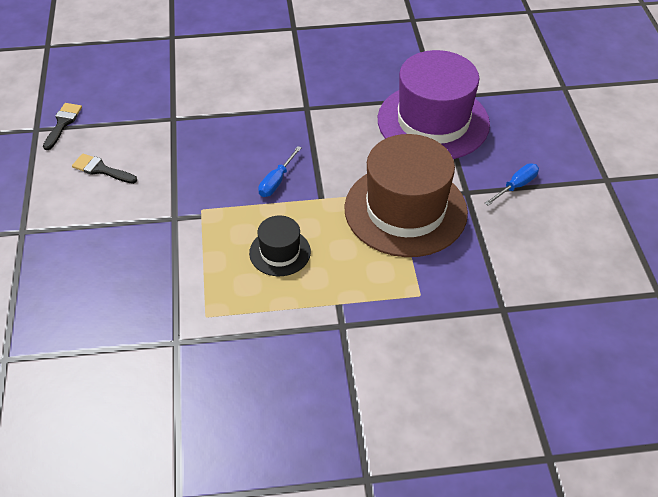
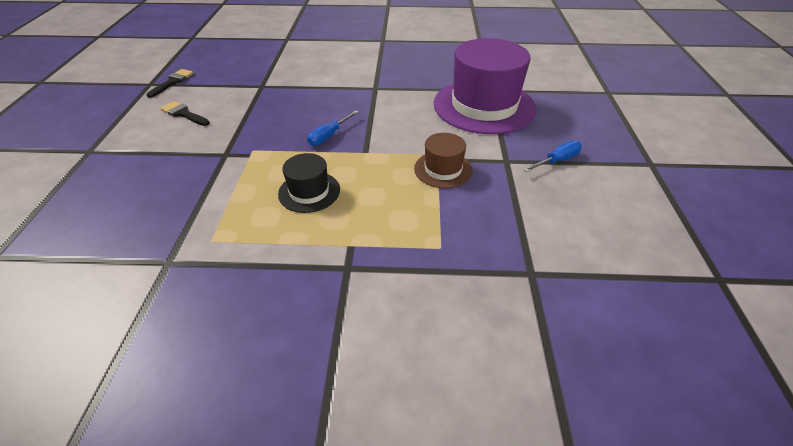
camera: 10 degrees right, 5 degrees down
brown hat [344,134,468,257] -> brown hat [414,133,473,188], size x0.48

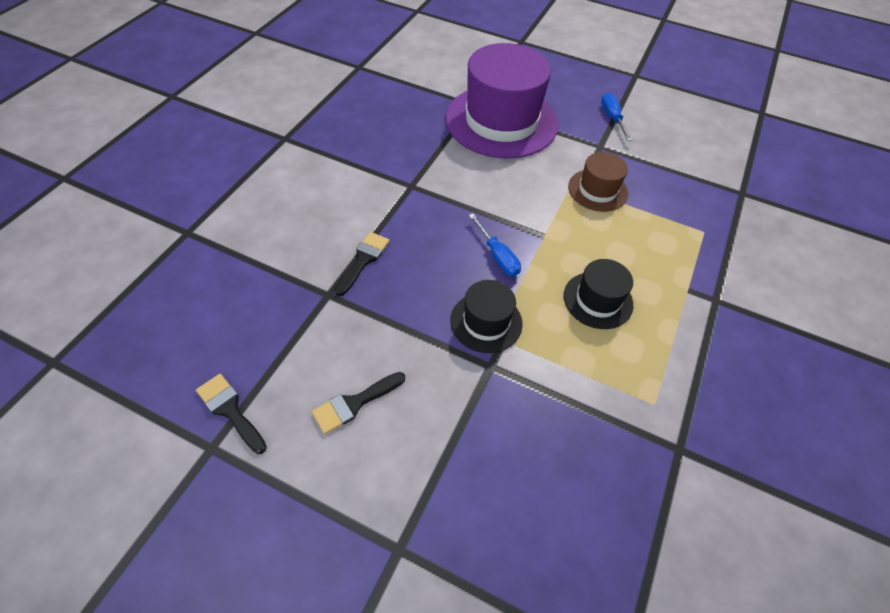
camera: 70 degrees left, 10 degrees up
none -> black brush [335,232,390,296]
none -> black hat [451,280,523,353]

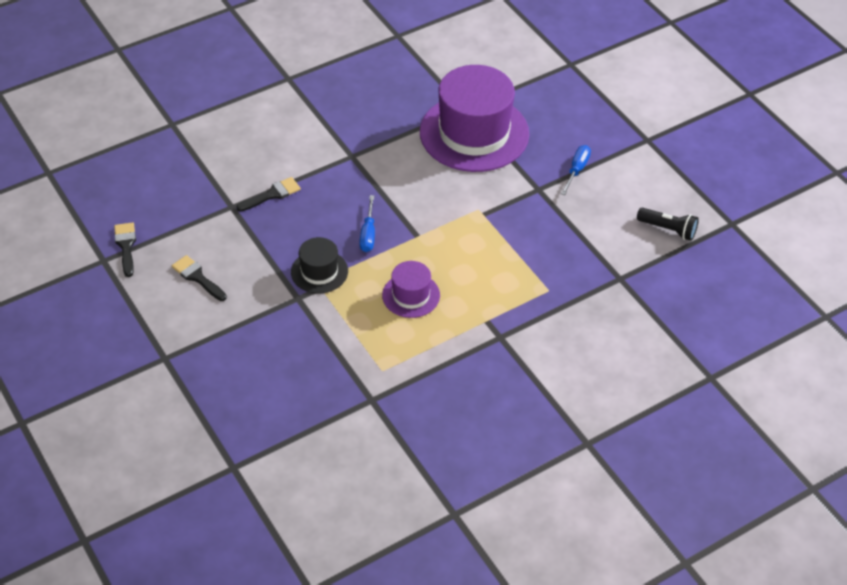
camera: 35 degrees right, 5 degrees down
black brush [312,372,405,434] -> black brush turned 45 degrees clockwise [172,255,227,301]
black hat [564,259,633,329] -> purple hat [382,261,440,318]
brown hat [568,152,628,212] -> none
none -> black flashlight [637,207,699,241]

